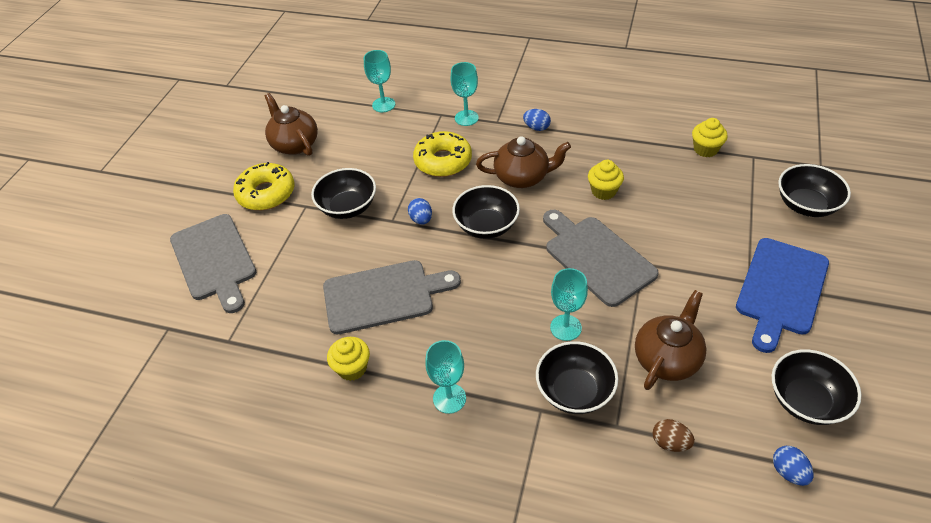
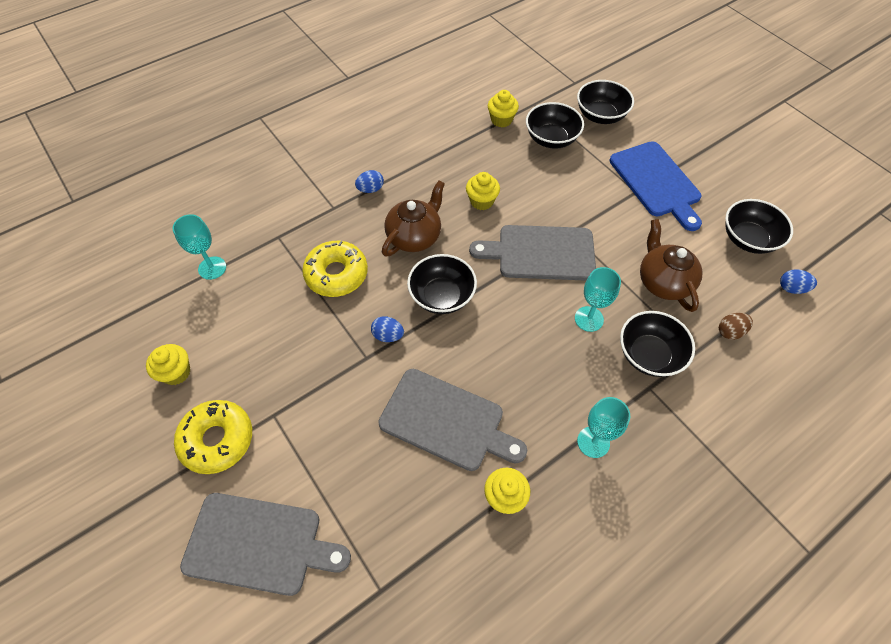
camera: 55 degrees left, 10 degrees up
brown teapot [265,93,318,156] -> yellow cupcake [146,344,190,385]
black bowl [311,168,376,219] -> black bowl moved to [526,102,584,149]
grey cutting board [323,260,461,335] -> grey cutting board turned 90 degrees clockwise [378,369,527,471]
turquoise goblet [450,62,479,126] -> none

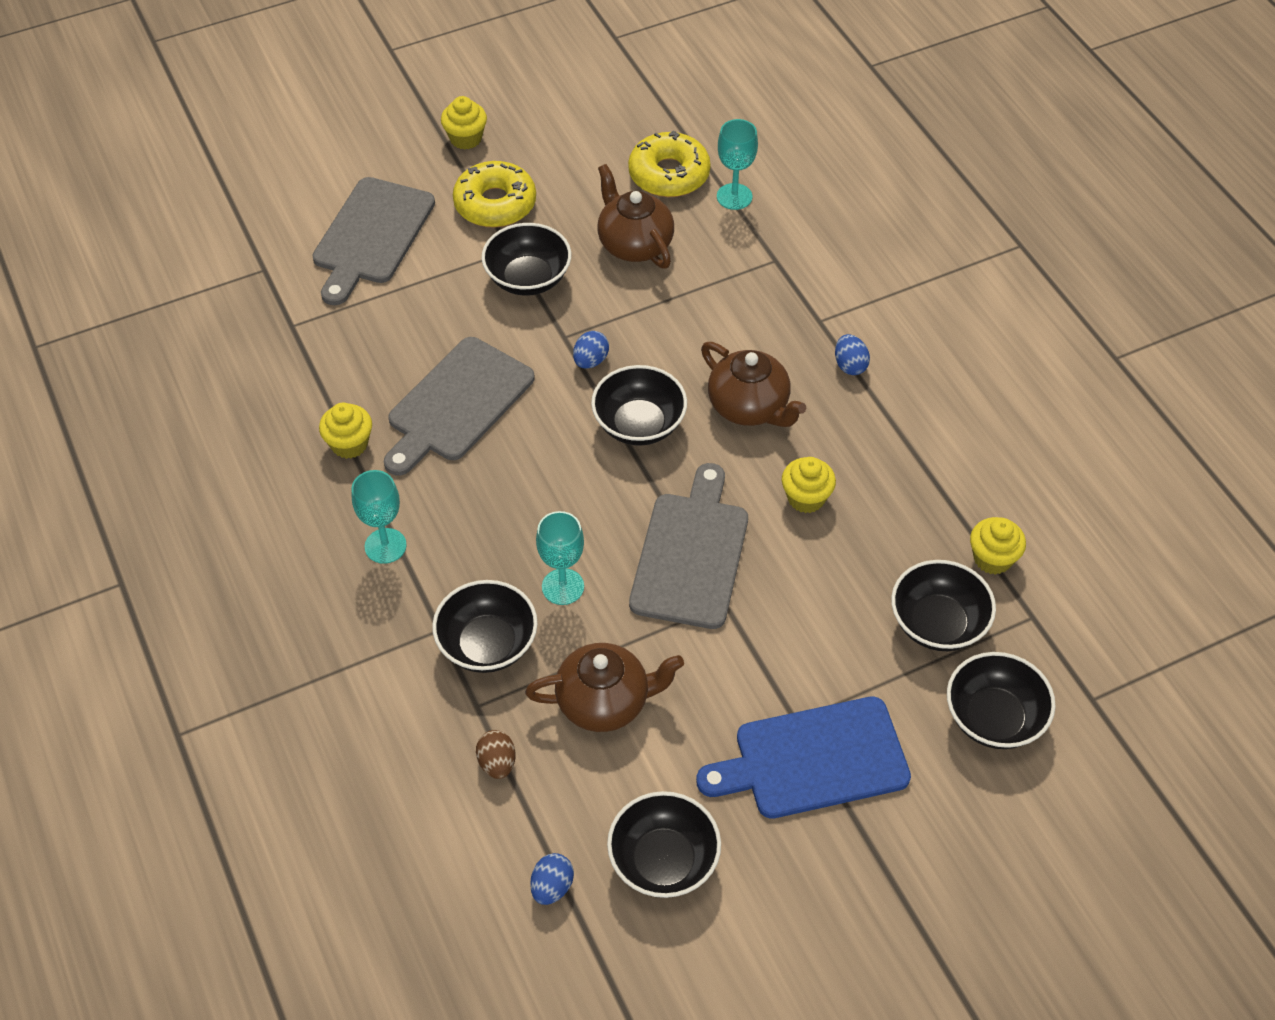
camera: 100 degrees right, 5 degrees down
yellow cupcake [146,344,190,385] -> yellow cupcake moved to [441,96,487,150]
yellow donut [302,241,368,297] -> yellow donut moved to [628,130,711,197]
none -> black bowl [482,223,571,296]
none -> brown teapot [597,164,674,269]

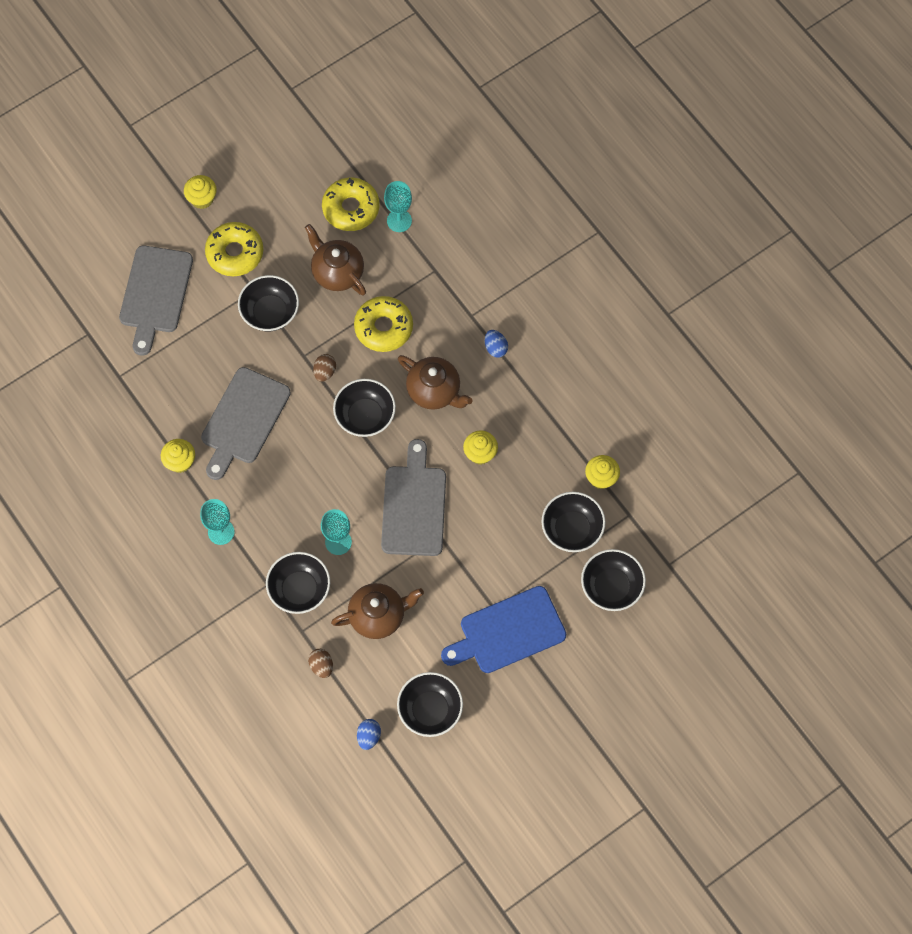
camera: 10 degrees left, 15 degrees up
blue egg [573,331,609,369] -> brown egg [313,354,336,382]
none -> yellow donut [354,296,413,352]

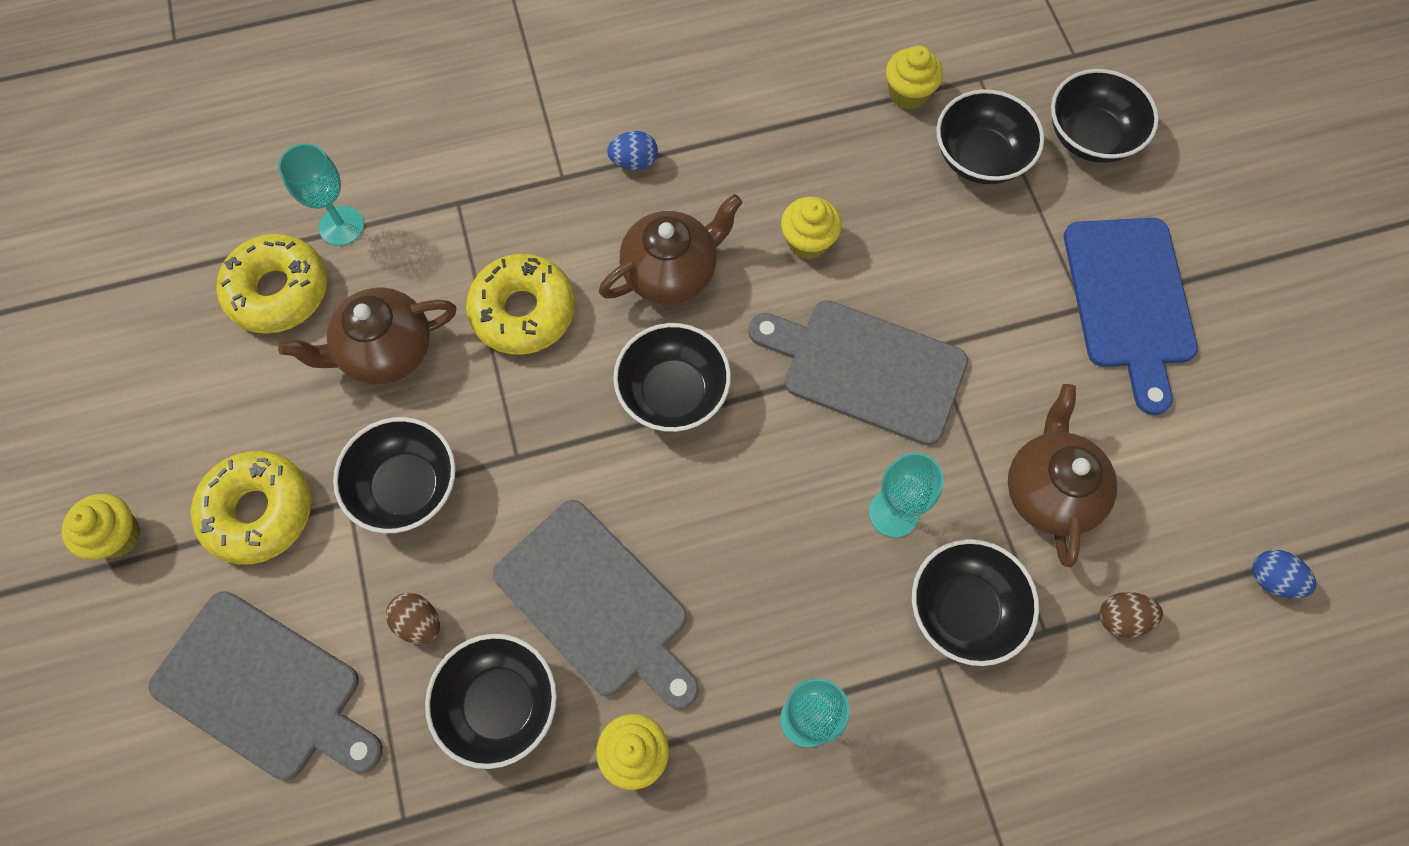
camera: 70 degrees left, 0 degrees up
brown egg [313,354,336,382] -> brown egg moved to [386,593,440,644]
black bowl [397,672,463,737] -> black bowl moved to [425,634,557,769]

